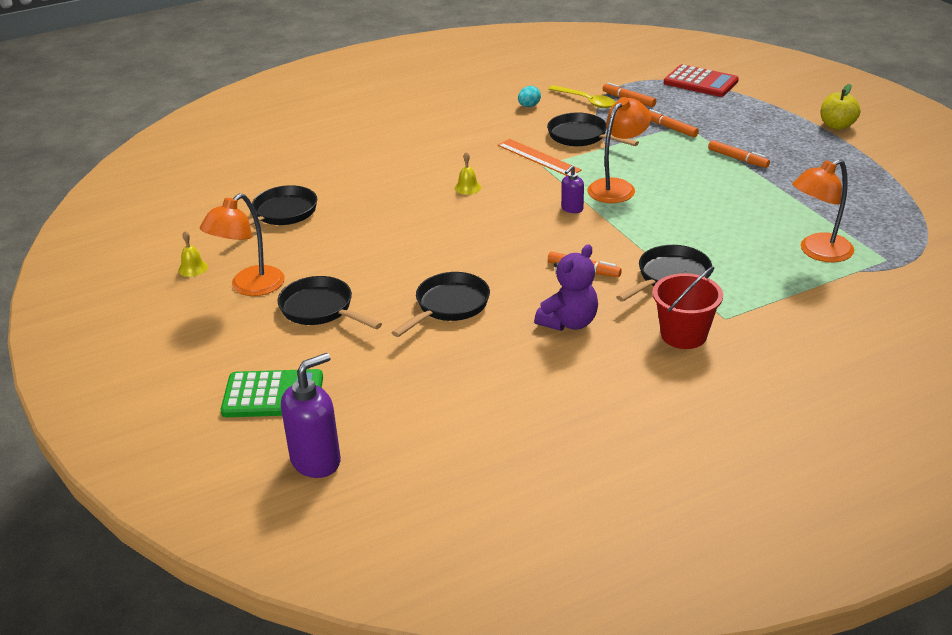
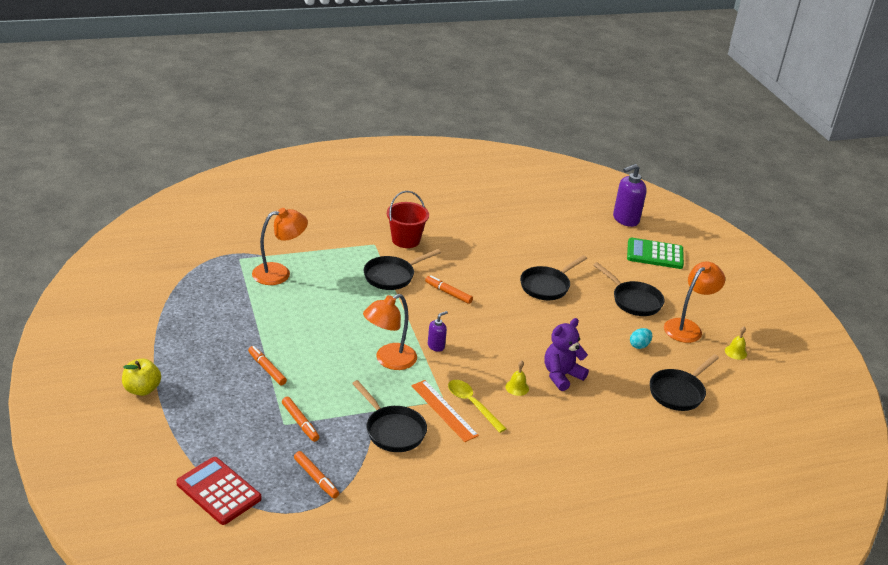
camera: 175 degrees left, 0 degrees up
turquoise egg [518,86,541,107] -> turquoise egg moved to [630,328,652,349]
purple teddy bear [534,244,598,331] -> purple teddy bear moved to [544,318,589,391]
yellow spoon [548,85,615,108] -> yellow spoon moved to [448,380,507,433]

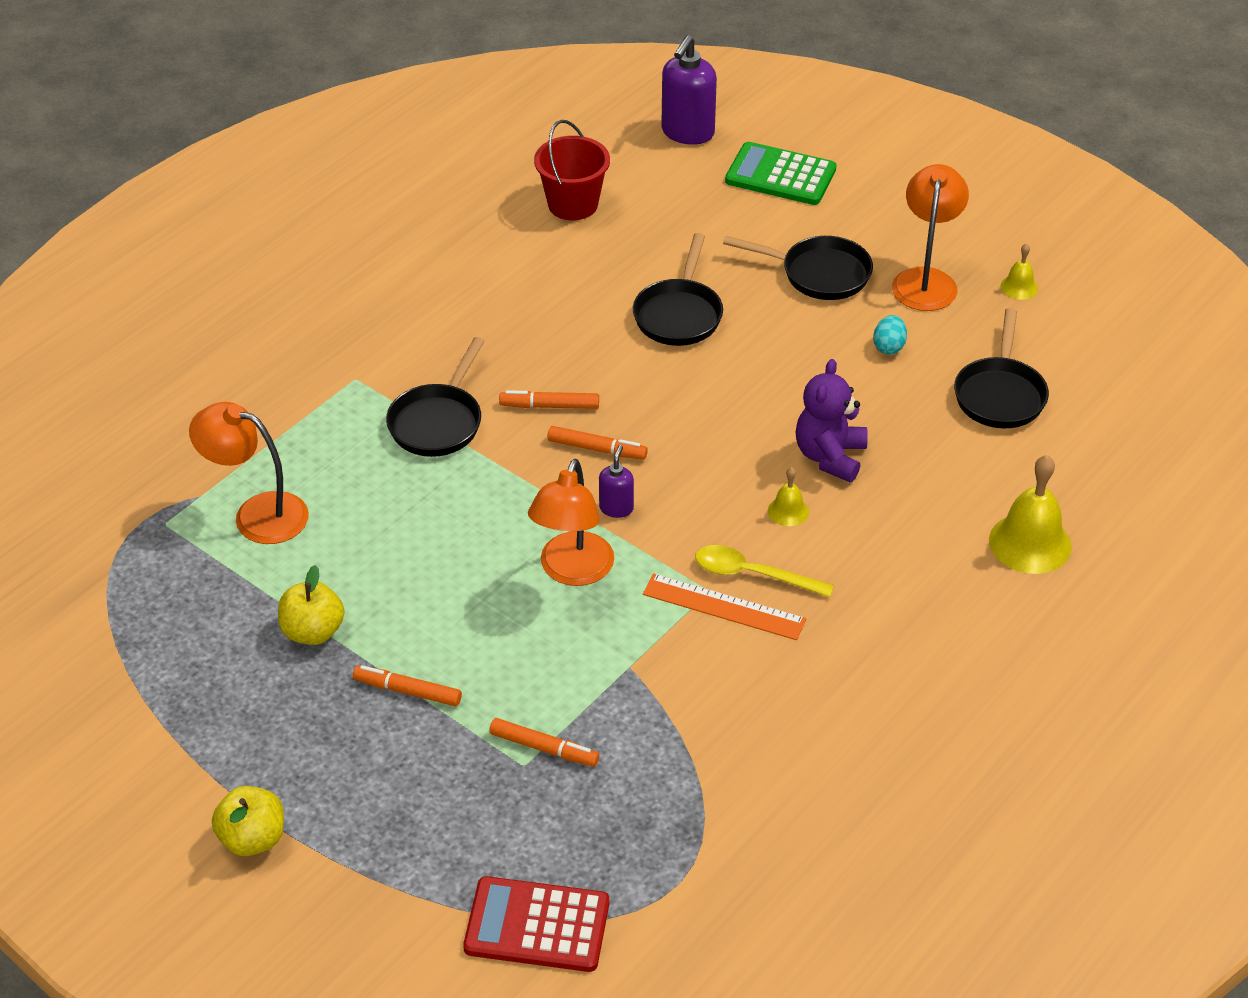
camera: 30 degrees left, 10 degrees up
orange lamp [252,208,308,285] -> orange lamp turned 105 degrees counterclockwise [189,402,309,544]
orange marker [294,451,339,499] -> orange marker moved to [547,426,648,460]
black pan [352,380,427,452] -> none
red bucket [387,191,429,248] -> red bucket moved to [534,120,610,220]
green calculator [627,238,684,269] -> green calculator turned 45 degrees clockwise [725,142,837,205]
none -> yellow apple [278,565,345,645]
none -> yellow bell [989,455,1072,574]

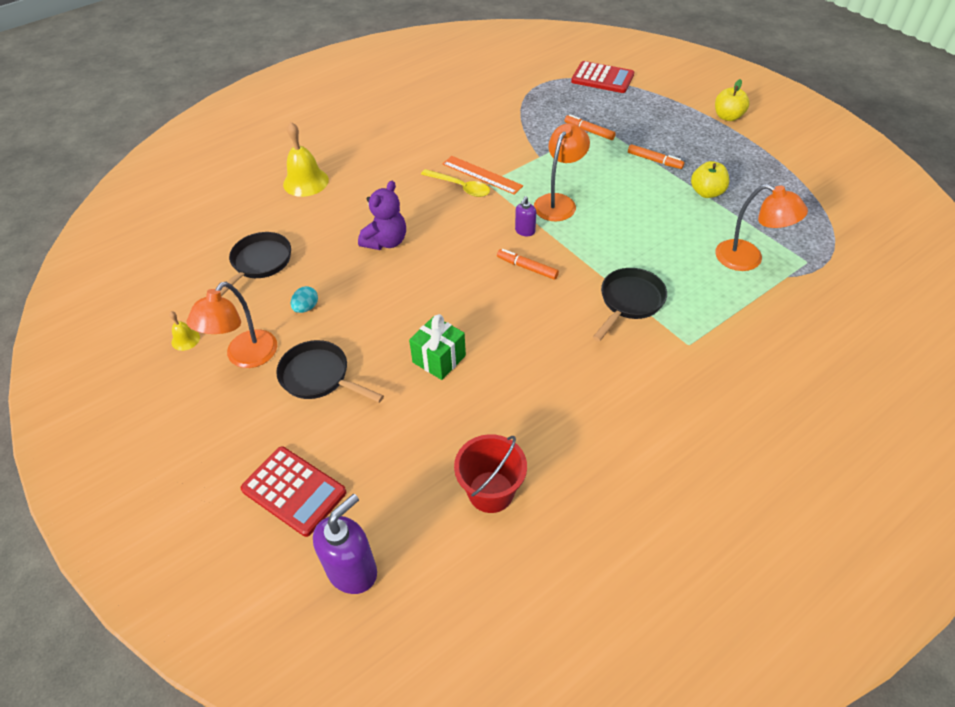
camera: 165 degrees left, 5 degrees up
orange marker [499,390,599,409] -> none
black pan [633,233,723,346] -> green gift [409,314,466,380]
green calculator [725,142,837,205] -> red calculator [241,447,346,537]
yellow bell [768,467,809,526] -> none

